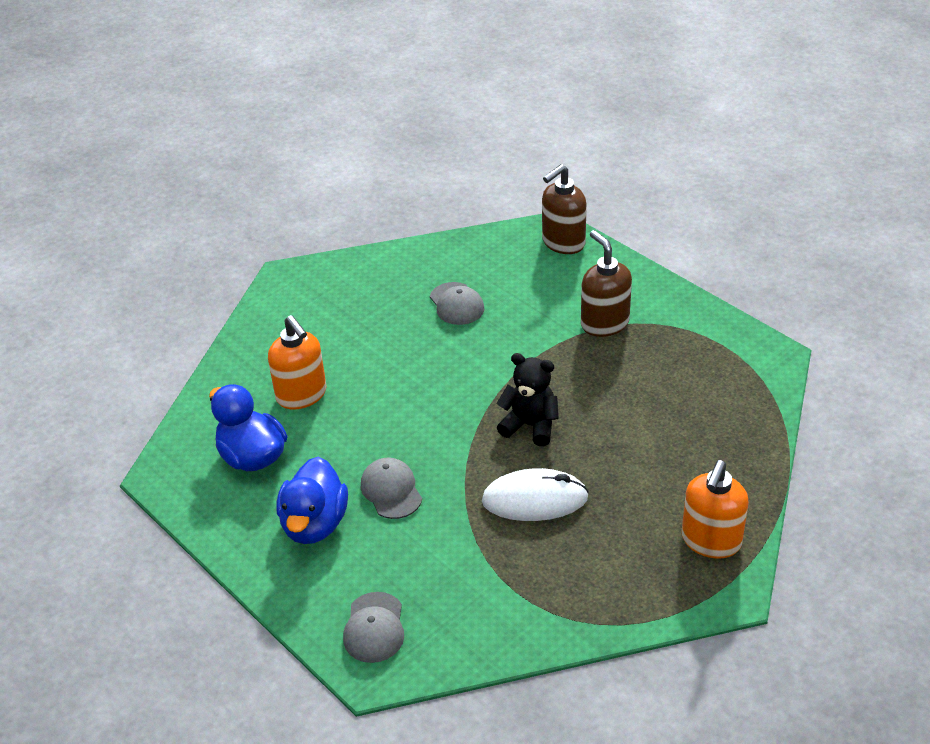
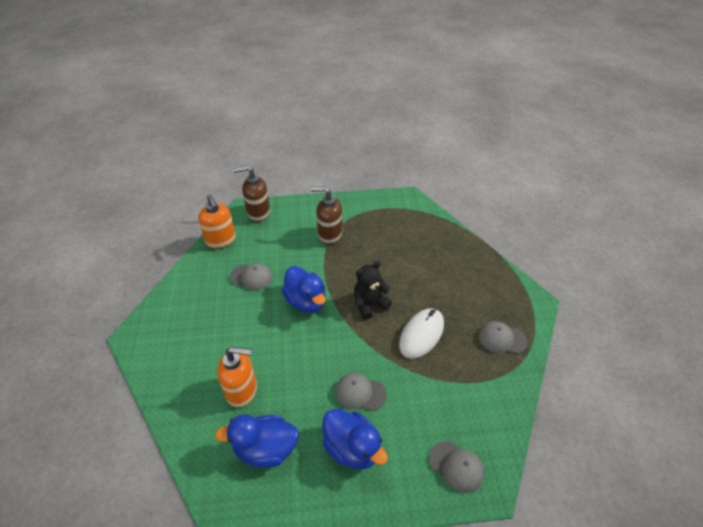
camera: 55 degrees left, 5 degrees up
brown soap dispenser [542,164,587,254] -> brown soap dispenser turned 90 degrees clockwise [233,166,270,222]
orange soap dispenser [682,460,749,559] -> orange soap dispenser moved to [198,194,236,248]
none -> blue duck [282,266,326,313]
none -> grey cap [478,321,528,354]

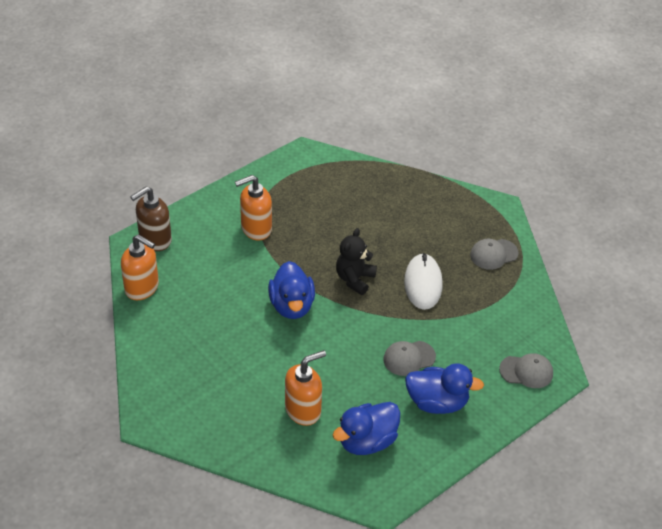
camera: 35 degrees left, 0 degrees up
grey cap [230,263,273,291] -> none
blue duck [282,266,326,313] -> blue duck turned 60 degrees clockwise [268,261,315,319]
brown soap dispenser [311,187,343,244] -> orange soap dispenser [235,175,272,241]

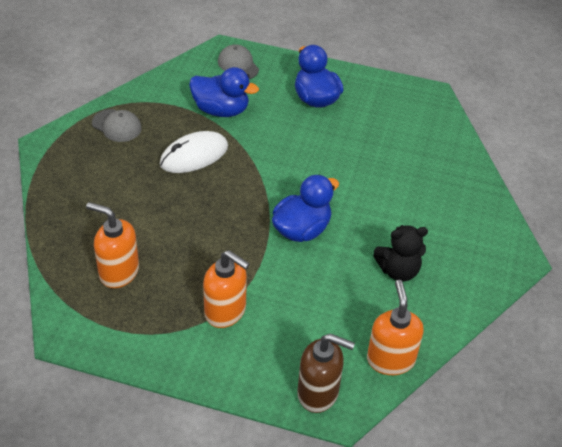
camera: 125 degrees left, 0 degrees up
orange soap dispenser [285,350,326,426] -> orange soap dispenser moved to [86,202,139,288]
blue duck [333,402,400,455] -> blue duck moved to [189,67,259,117]
black teddy bear [336,228,377,295] -> black teddy bear moved to [373,225,428,282]
grey cap [383,341,436,376] -> none

